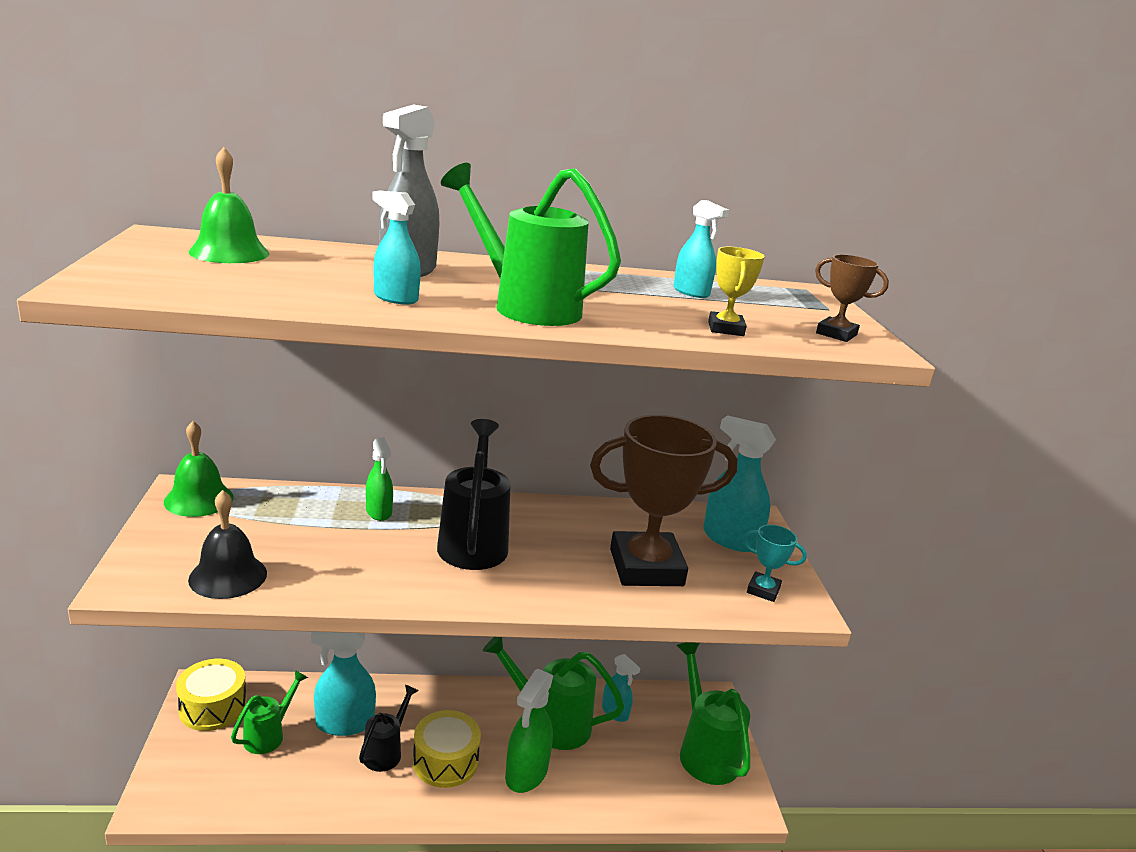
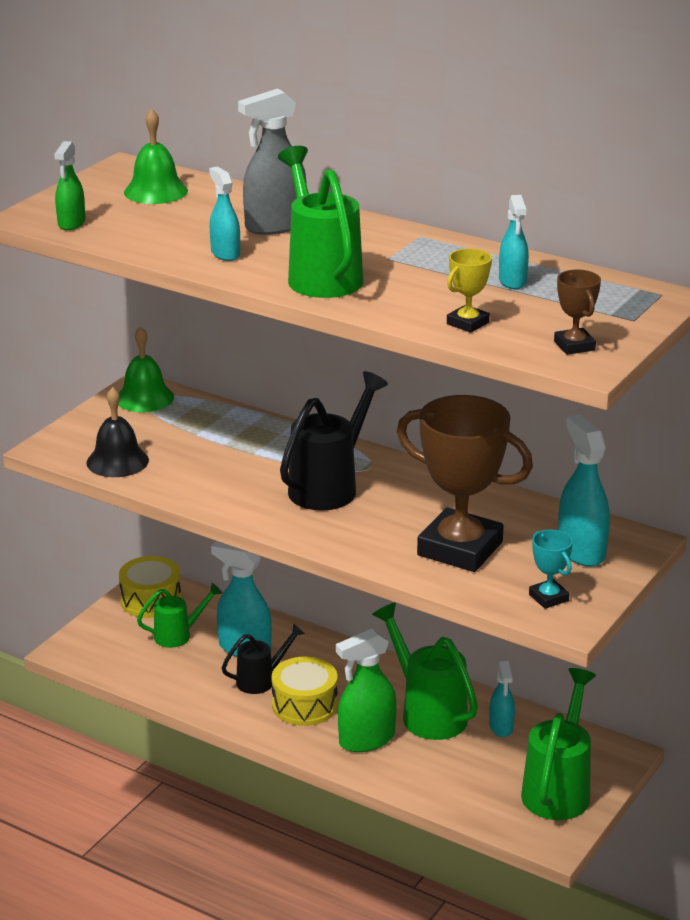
camera: 40 degrees right, 5 degrees up
green spray bottle [366,437,393,521] -> green spray bottle moved to [54,141,85,230]

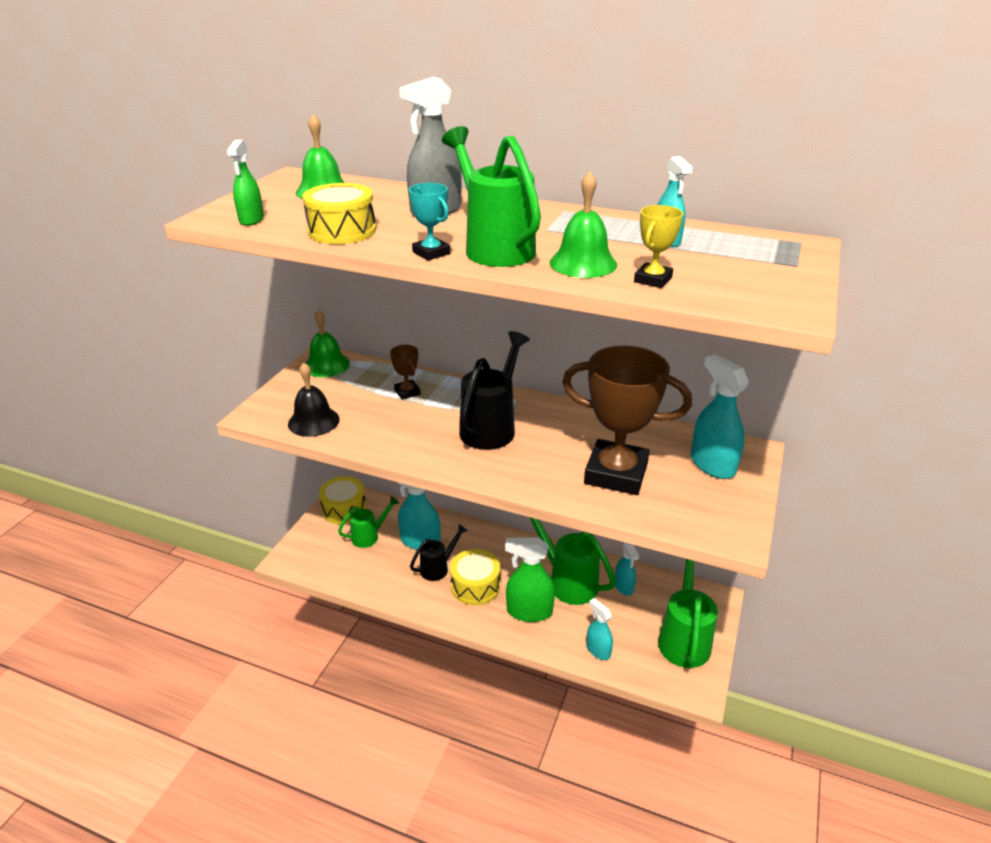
camera: 10 degrees left, 5 degrees up
turquoise spray bottle [209,167,240,261] -> turquoise spray bottle moved to [586,598,613,660]
green spray bottle [336,629,397,752] -> green spray bottle turned 45 degrees clockwise [505,537,555,622]
turquoise trophy [529,530,573,609] -> turquoise trophy moved to [409,183,450,261]
brown trophy [554,270,601,355] -> brown trophy moved to [390,345,421,400]
none -> yellow drum [302,183,376,244]
none -> green bell [550,171,617,278]

